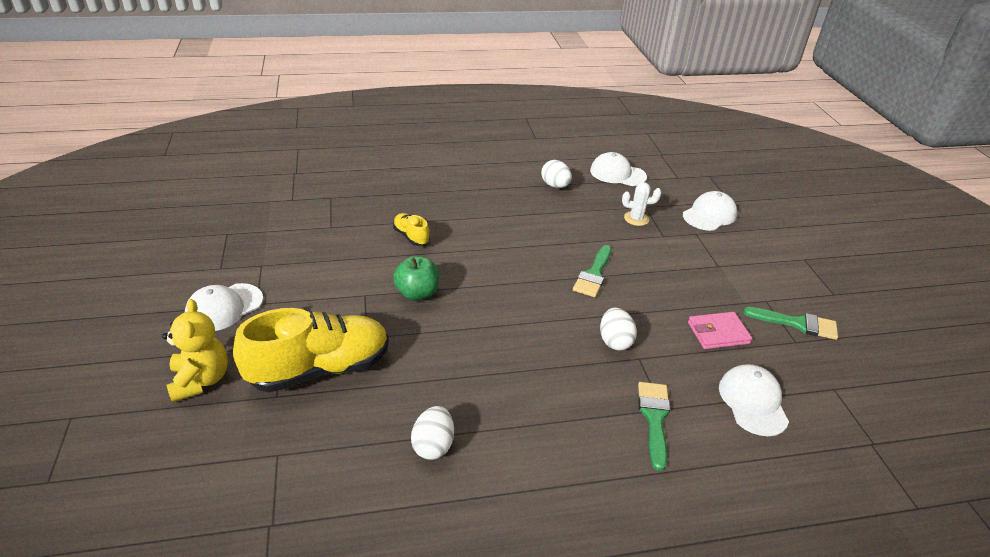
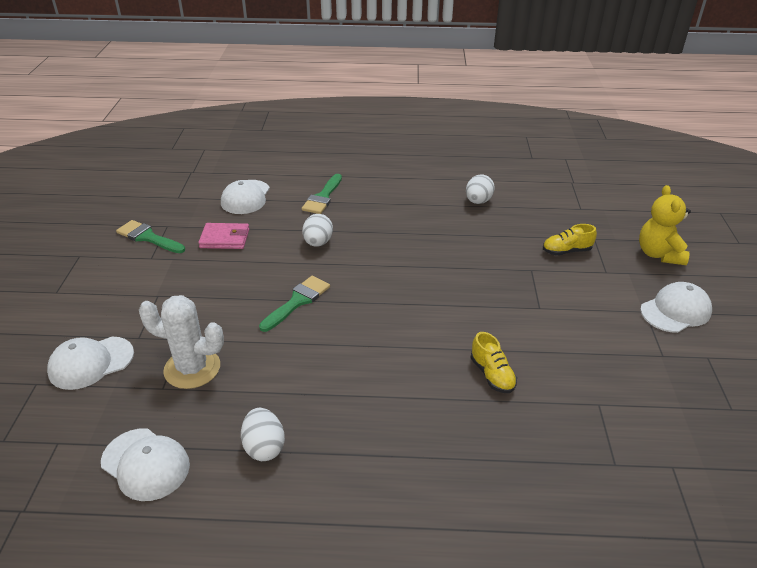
camera: 165 degrees left, 0 degrees up
yellow shoe [233,308,389,392] -> yellow shoe [543,224,597,255], size x0.46
green apple [393,256,439,301] -> none
white cactus [622,182,662,226] -> white cactus [139,295,224,389], size x1.66

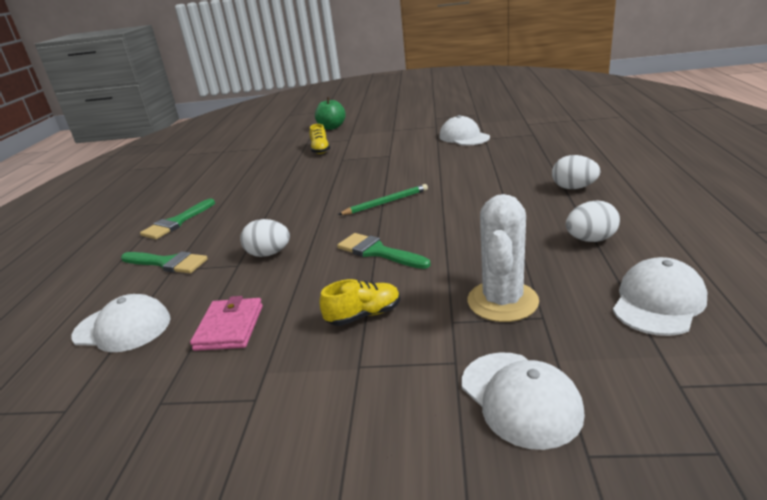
camera: 85 degrees left, 10 degrees down
green brush [116,220,185,253] -> green brush moved to [140,198,215,239]
white egg [466,174,495,204] -> white egg moved to [552,155,601,189]
yellow shoe [471,332,517,393] -> yellow shoe moved to [319,279,400,326]
yellow teddy bear [639,185,691,265] -> green apple [315,97,346,130]
white cap [640,282,712,333] -> white cap moved to [439,115,490,146]
none -> green pencil [338,184,428,215]

